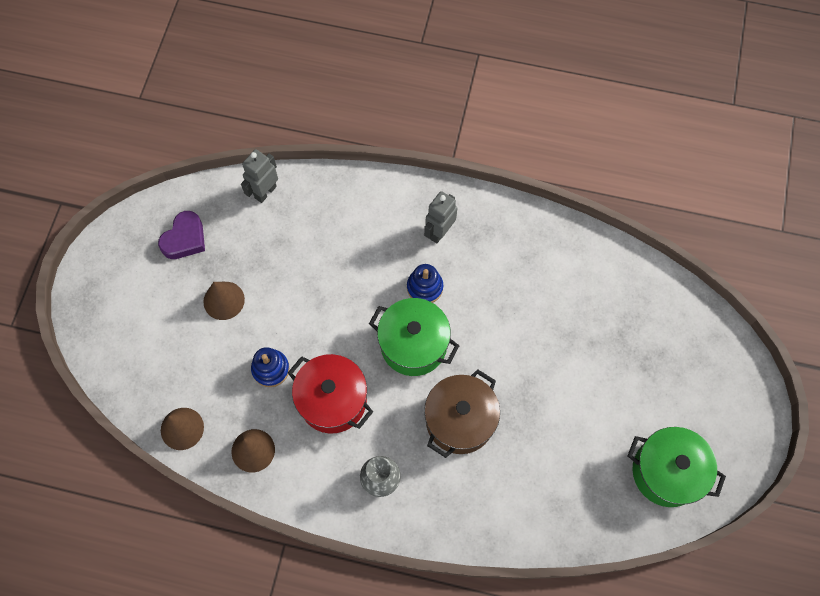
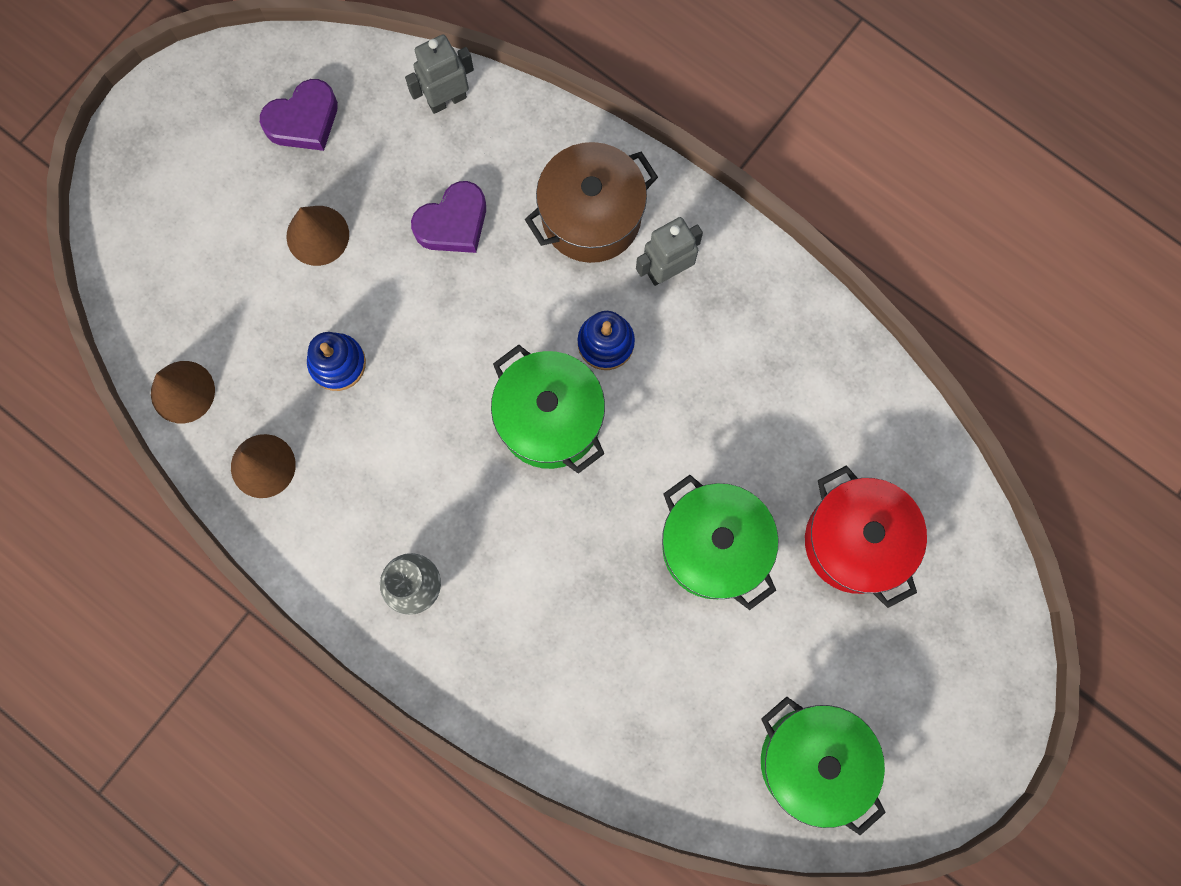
camera: 25 degrees right, 10 degrees up
red pot [288,354,373,433] -> red pot moved to [805,465,927,608]
brown pot [424,369,500,458] -> brown pot moved to [524,142,658,263]
none -> purple heart [411,181,486,253]
none -> green pot [662,475,779,610]

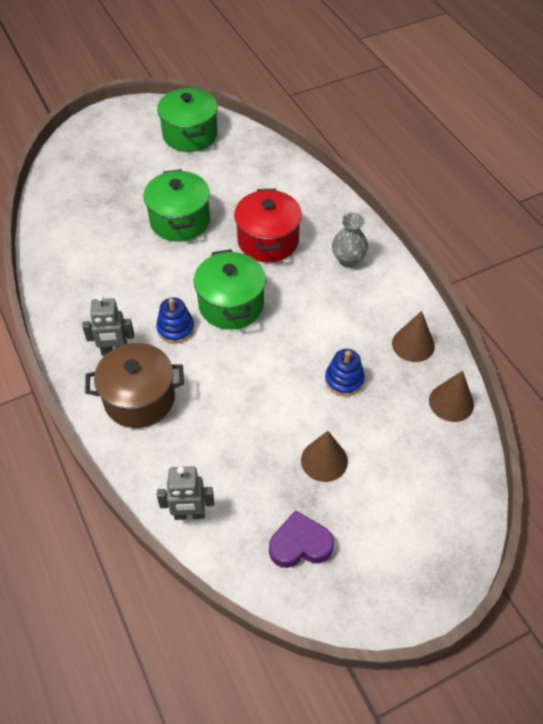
camera: 155 degrees left, 25 degrees down
purple heart [411,181,486,253] -> none
red pot [805,465,927,608] -> red pot moved to [234,189,302,262]

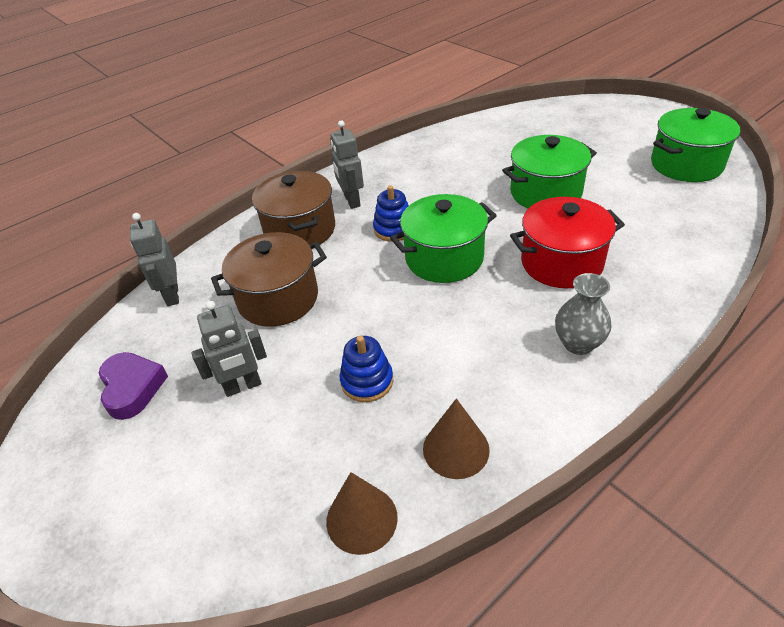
camera: 80 degrees right, 10 degrees down
brown cone [301,431,348,482] -> grey robot [191,301,267,397]
none -> brown pot [211,232,327,327]

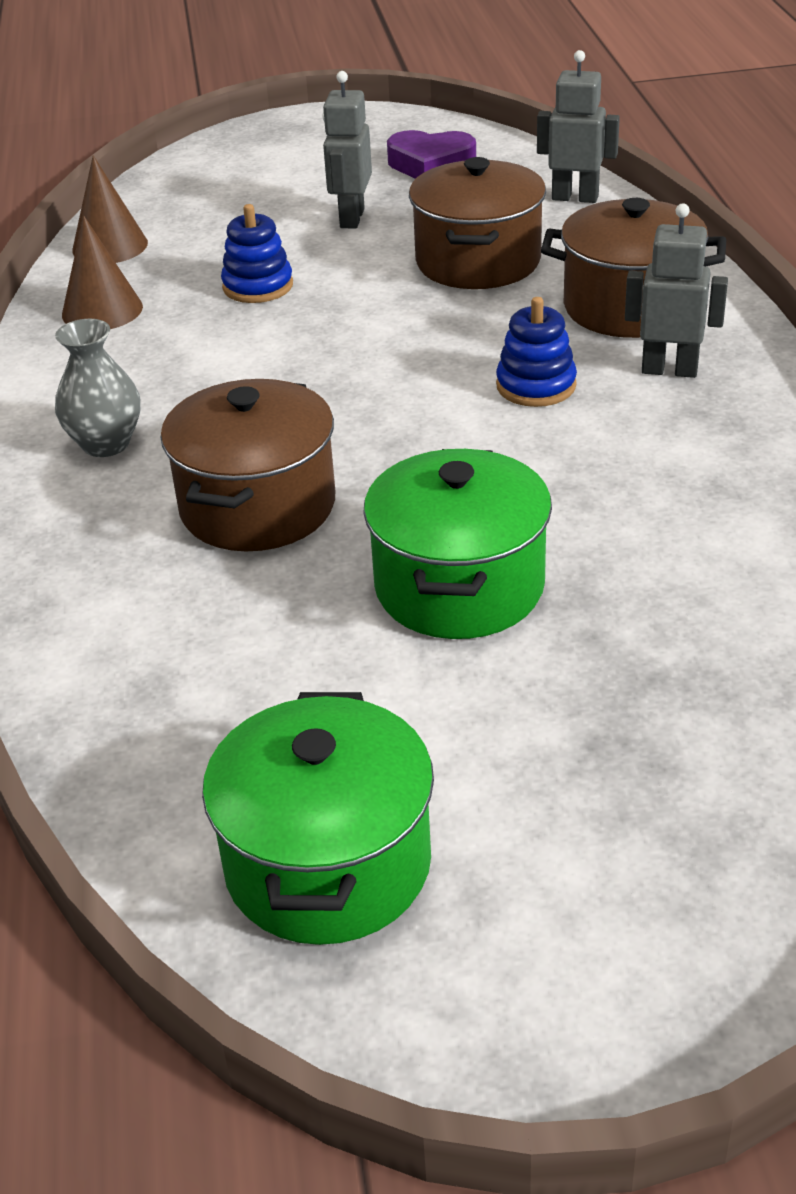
camera: 120 degrees right, 5 degrees down
green pot [390,194,497,283] -> none
red pot [510,197,625,288] -> brown pot [161,379,335,551]

